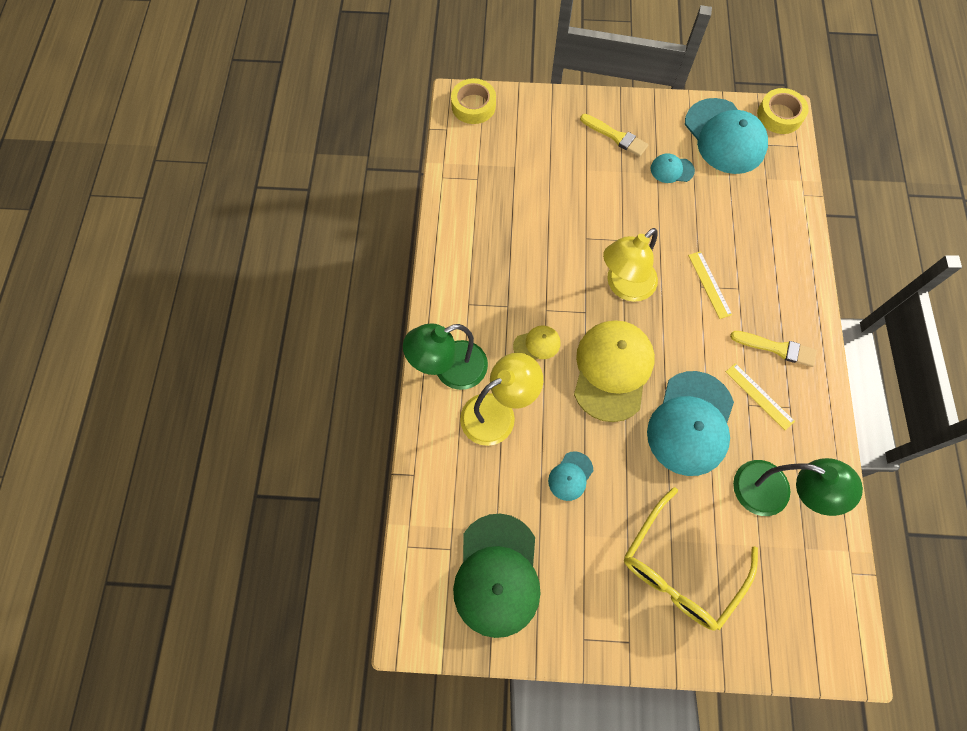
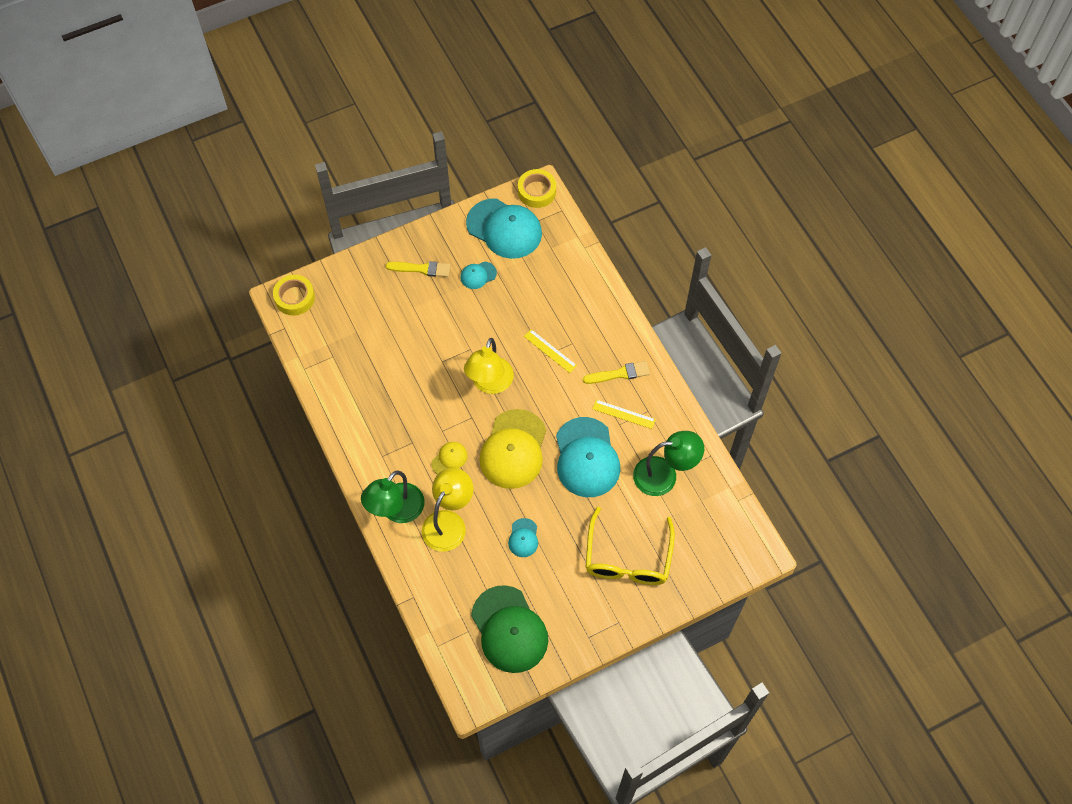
camera: 30 degrees left, 5 degrees down
yellow cap [574,320,655,422] -> yellow cap turned 150 degrees counterclockwise [479,409,546,489]

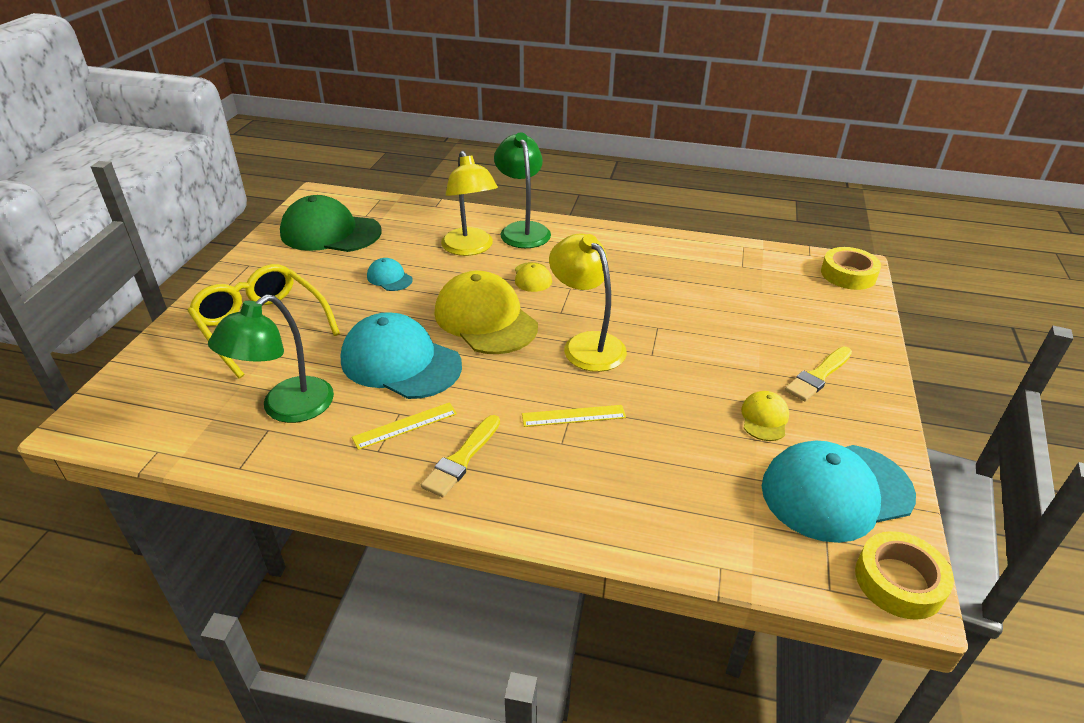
camera: 130 degrees right, 25 degrees down
turquoise cap [460,262,497,289] -> yellow cap [741,391,789,441]

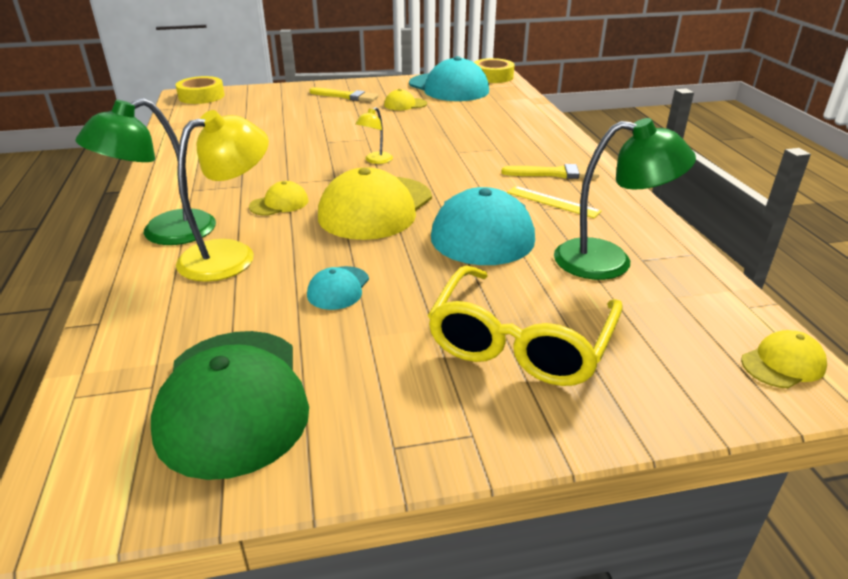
camera: 115 degrees left, 5 degrees down
yellow ruler [522,405,626,427] -> none
yellow lamp [549,234,627,372] -> yellow lamp [355,107,393,164], size x0.49
none -> yellow cap [741,330,827,388]

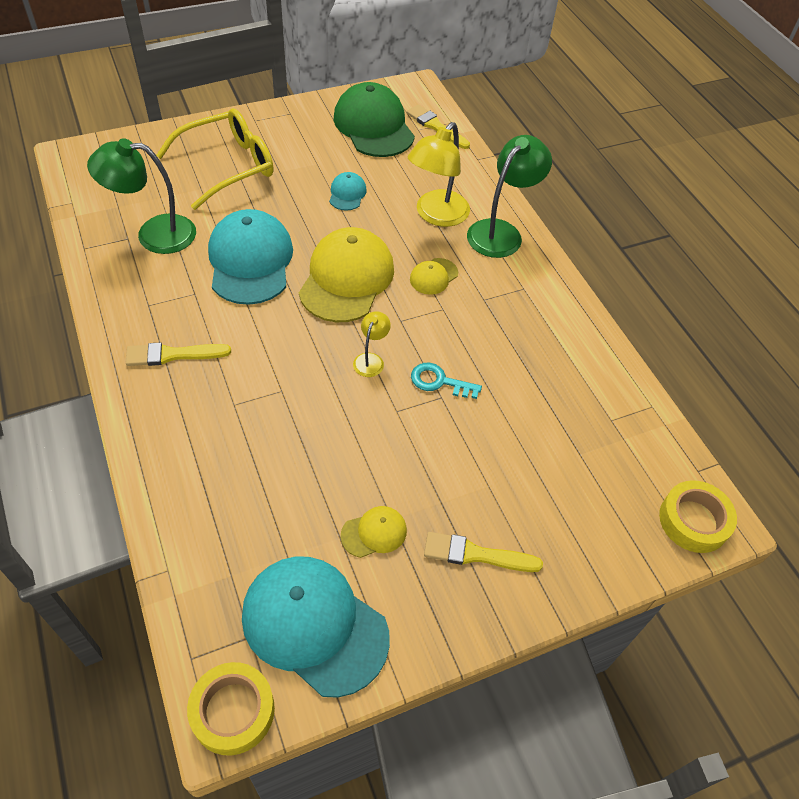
camera: 165 degrees right, 20 degrees up
yellow glasses [428,265,623,386] -> yellow glasses turned 45 degrees clockwise [156,108,274,210]
yellow ruler [507,186,602,218] -> none
yellow cap [741,330,827,388] -> none
none -> yellow brush [406,105,470,149]
none -> turquoise key [411,363,482,399]

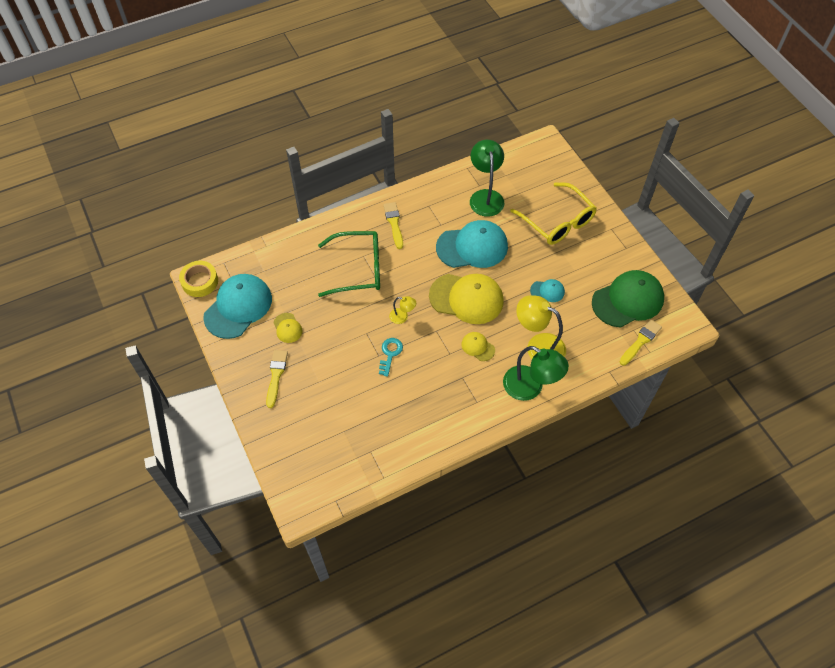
camera: 90 degrees right, 5 degrees up
yellow tape [659,480,737,553] -> none
none -> green glasses [318,231,380,297]

